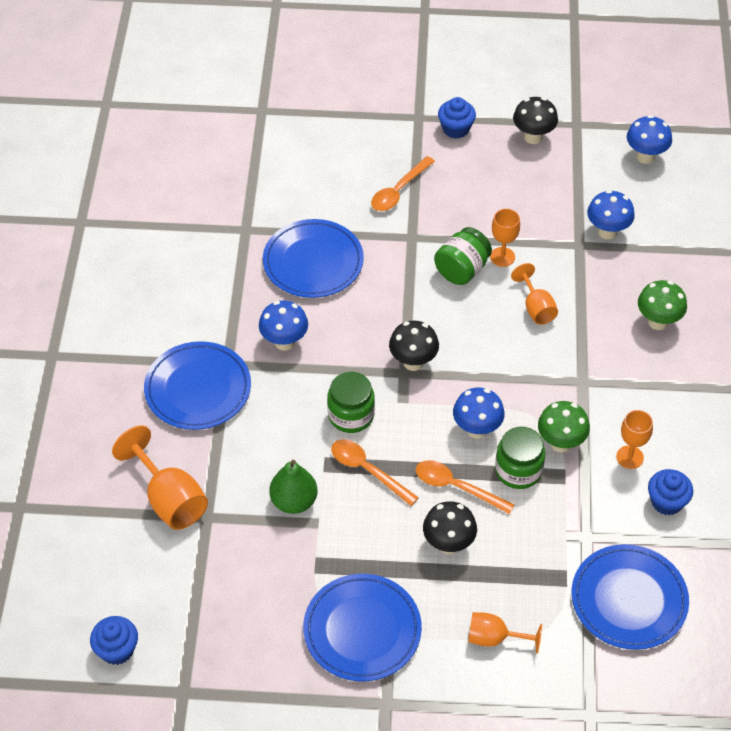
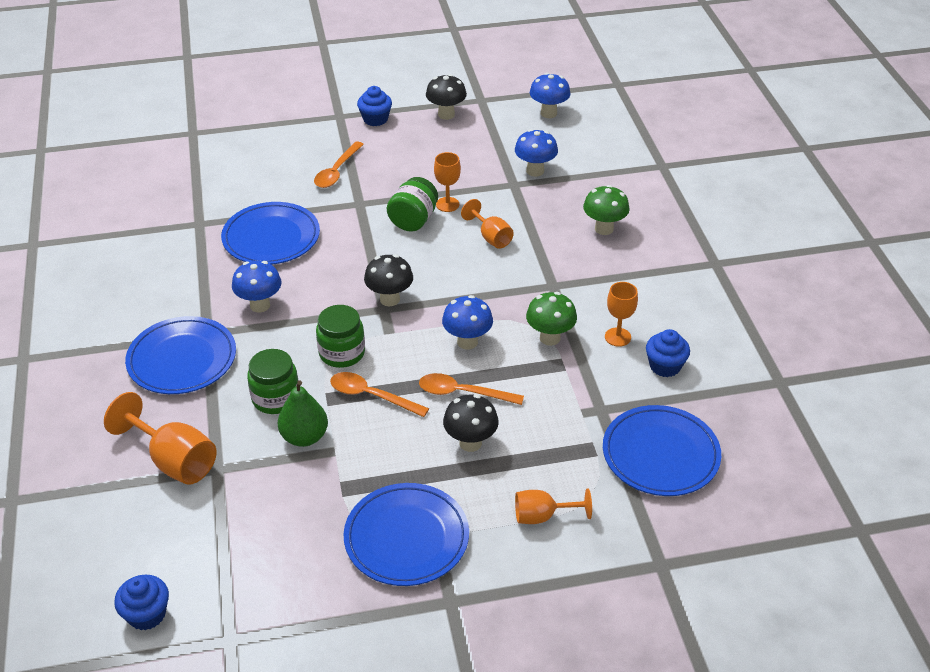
camera: 15 degrees left, 10 degrees down
green jar [495,427,546,489] -> green jar moved to [247,349,299,414]

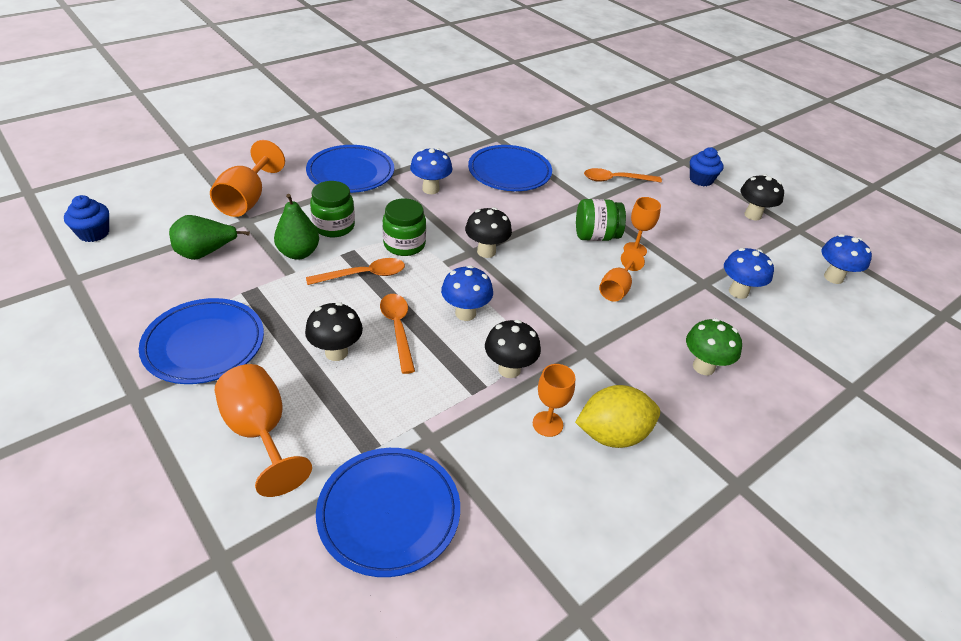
camera: 60 degrees right, 0 degrees up
orange spoon [330,372,429,417] -> orange spoon turned 75 degrees clockwise [306,258,405,285]
orange goblet [515,488,592,524] -> orange goblet [215,364,312,497], size x1.61
green mushroom [526,292,577,346] -> black mushroom [485,320,541,378]
blue cupcake [646,329,690,377] -> none
none -> green pear [169,215,250,260]
none -> yellow lemon [575,385,660,448]

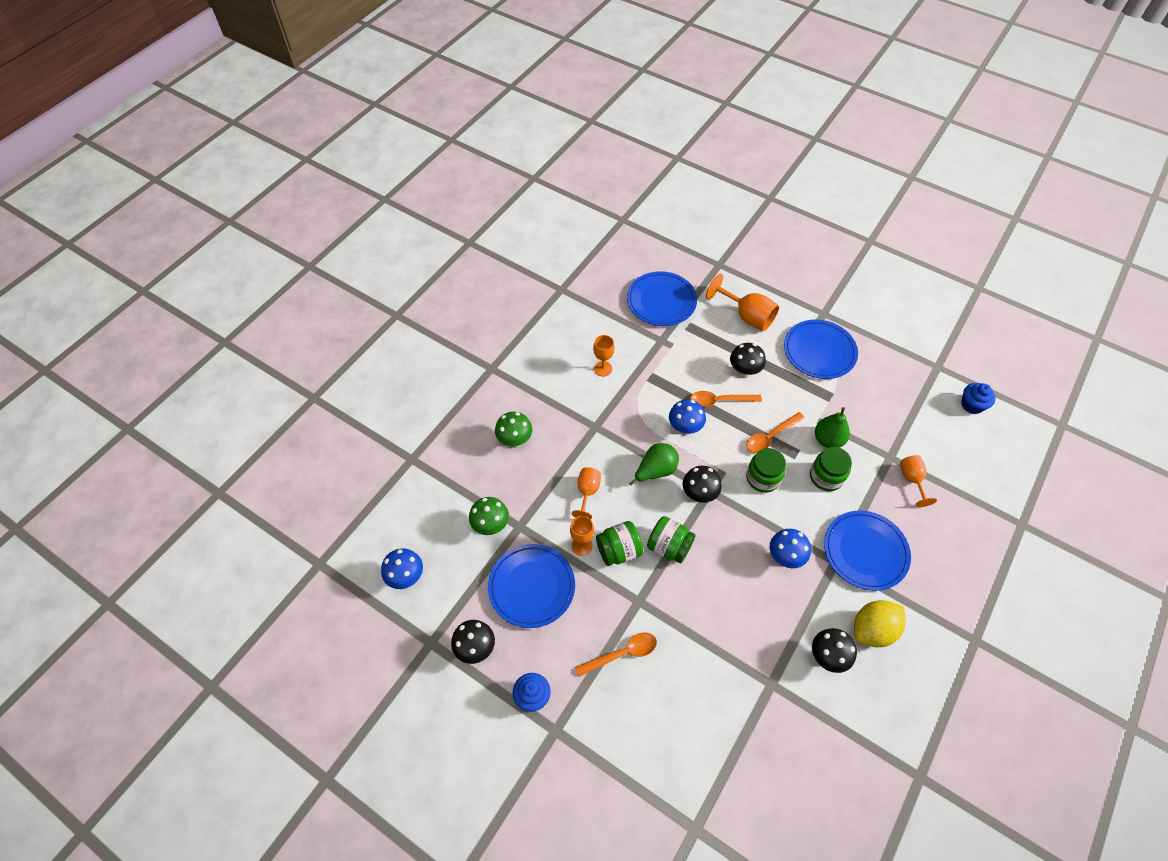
camera: 165 degrees right, 15 degrees up
green pear [169,215,250,260] -> green pear moved to [629,443,679,486]
orange goblet [210,140,285,217] -> orange goblet [900,455,937,507], size x0.62
orange spoon [380,294,415,374] -> orange spoon turned 120 degrees clockwise [690,391,762,407]
blue plate [468,145,552,191] -> blue plate moved to [488,544,575,628]
black mushroom [485,320,541,378] -> black mushroom moved to [812,628,857,673]
yellow lemon [575,385,660,448] -> yellow lemon moved to [854,600,906,647]
blue mushroom [724,248,774,299] -> green mushroom [469,497,509,535]
none -> green jar [647,516,696,563]

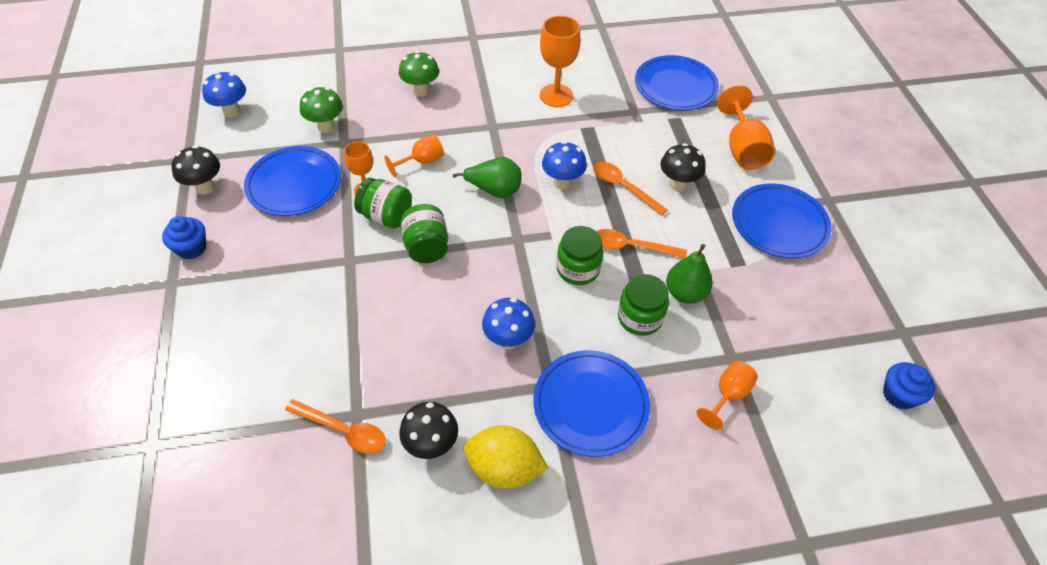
camera: 45 degrees right, 5 degrees down
orange spoon [575,633,657,677] -> orange spoon moved to [285,399,386,454]
orange goblet [593,335,615,377] -> orange goblet [540,16,581,107], size x1.61
black mushroom [683,466,722,503] -> none

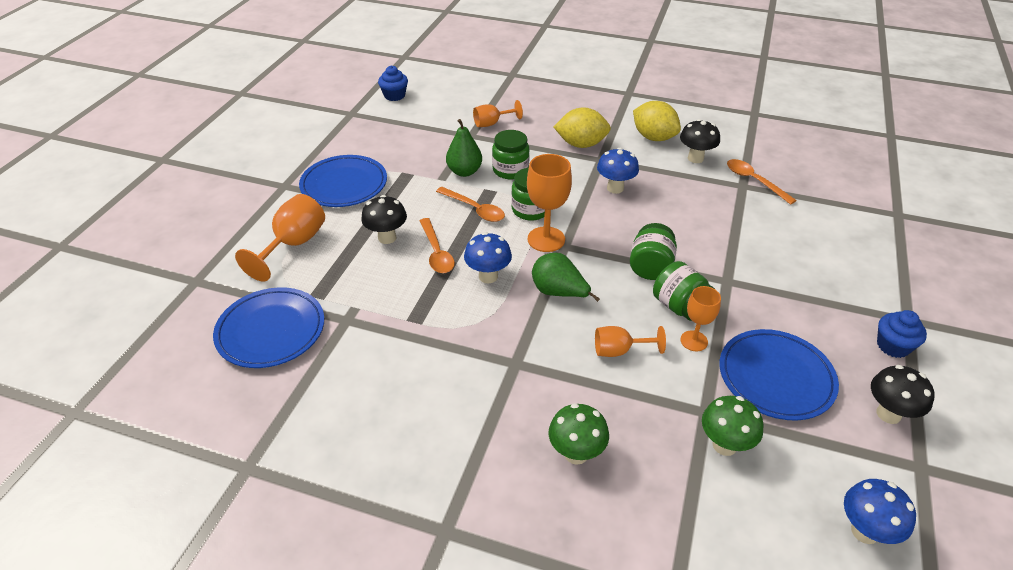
camera: 150 degrees left, 10 degrees down
blue plate [533,350,650,457] -> yellow lemon [554,107,611,148]
orange goblet [540,16,581,107] -> orange goblet moved to [527,154,572,252]

